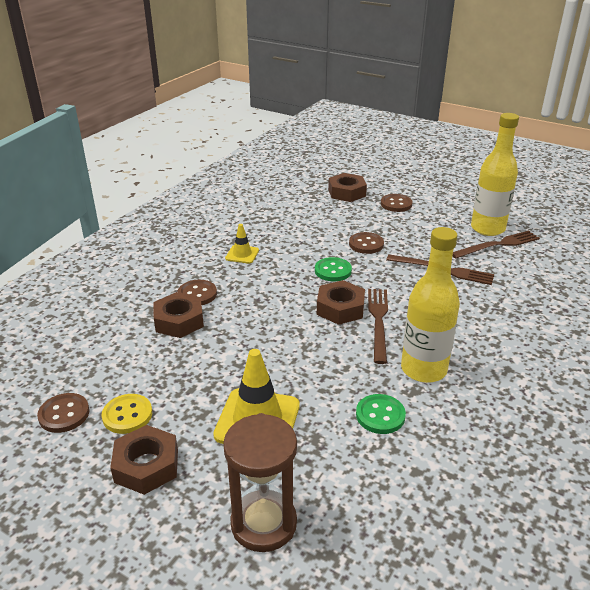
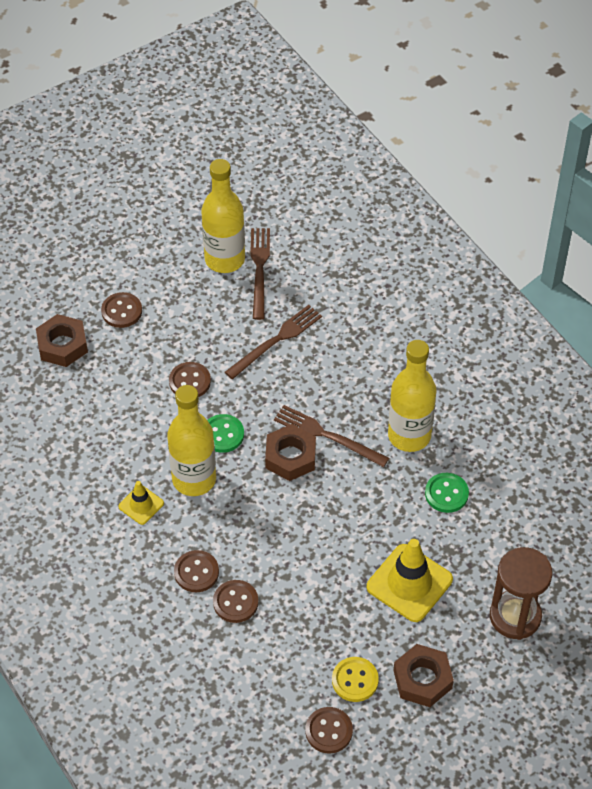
camera: 65 degrees left, 20 degrees up
brown nut [153,292,204,338] -> brown button [213,580,259,623]
none -> yellow bottle [167,385,216,496]

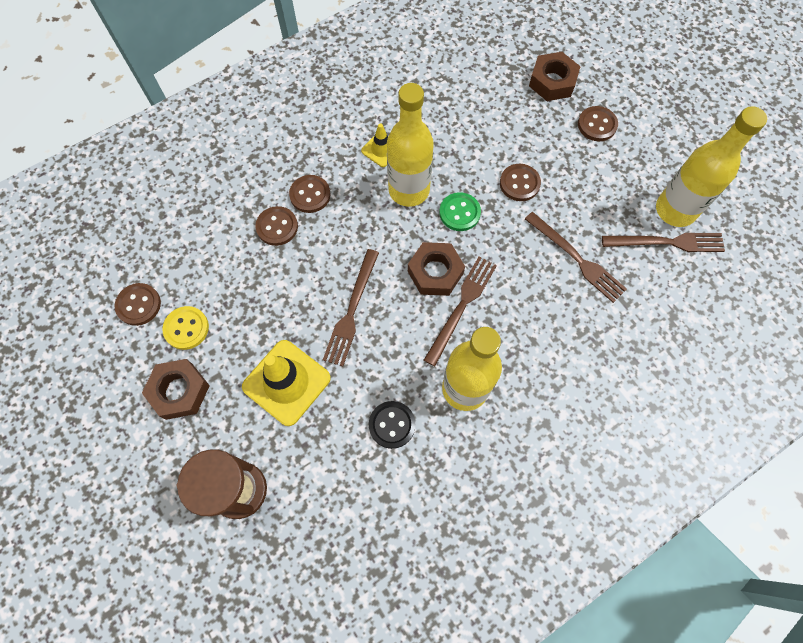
camera: 90 degrees right, 15 degrees up
green button [425,473,469,513] -> black button [369,401,415,449]
none -> brown fork [323,249,379,366]

